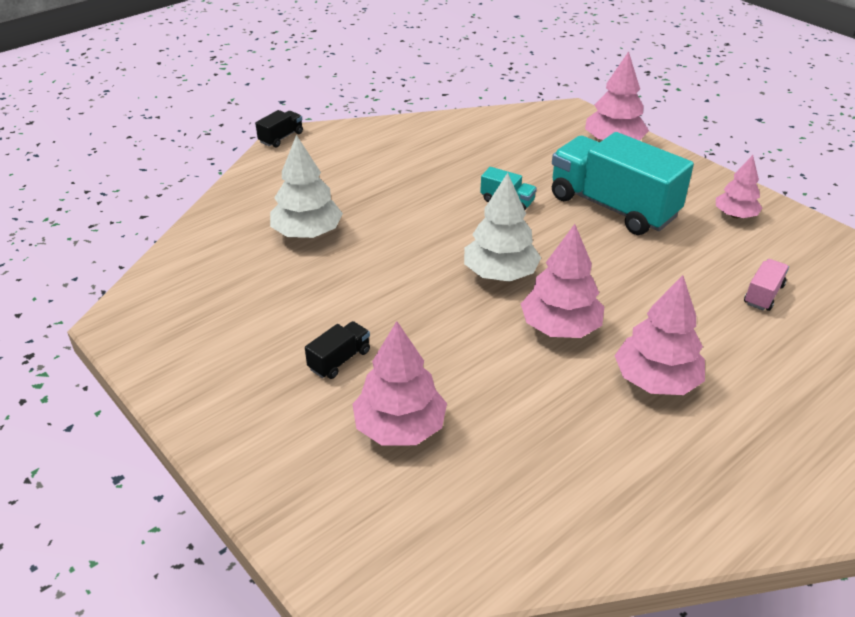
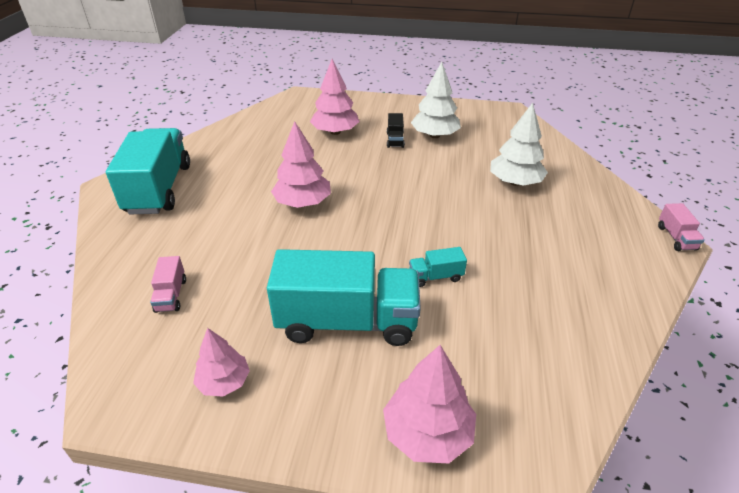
camera: 140 degrees right, 0 degrees up
black truck [255,110,303,147] -> pink truck [658,203,705,251]
white tree [464,173,541,282] -> white tree moved to [411,62,461,138]
pink tree [614,275,705,395] -> none
none -> turquoise truck [106,128,190,214]

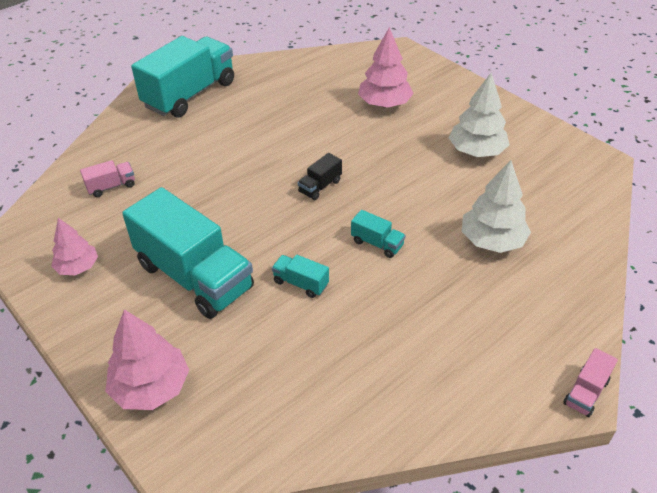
camera: 40 degrees right, 5 degrees up
pink truck [150,256,186,313] -> pink truck turned 150 degrees counterclockwise [80,160,135,197]
pink tree [271,121,331,208] -> none
black truck [387,113,405,148] -> black truck moved to [298,153,342,200]
none -> turquoise truck [351,210,406,258]

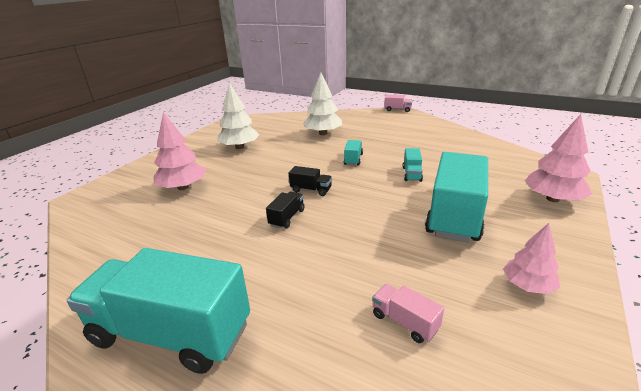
camera: 110 degrees left, 15 degrees down
none -> black truck [266,191,305,229]

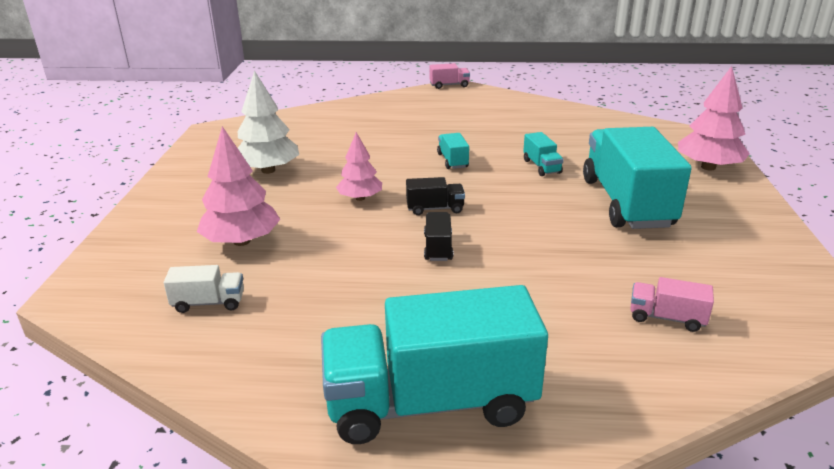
camera: 25 degrees left, 0 degrees up
white tree [303,73,342,135] -> none
pink tree [503,223,560,294] -> pink tree moved to [336,132,382,201]
none -> white truck [164,265,244,313]

